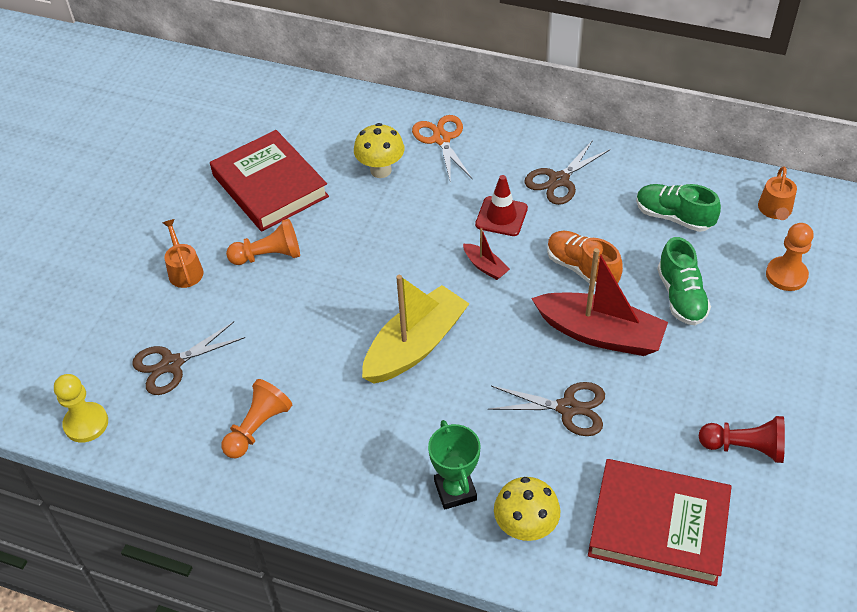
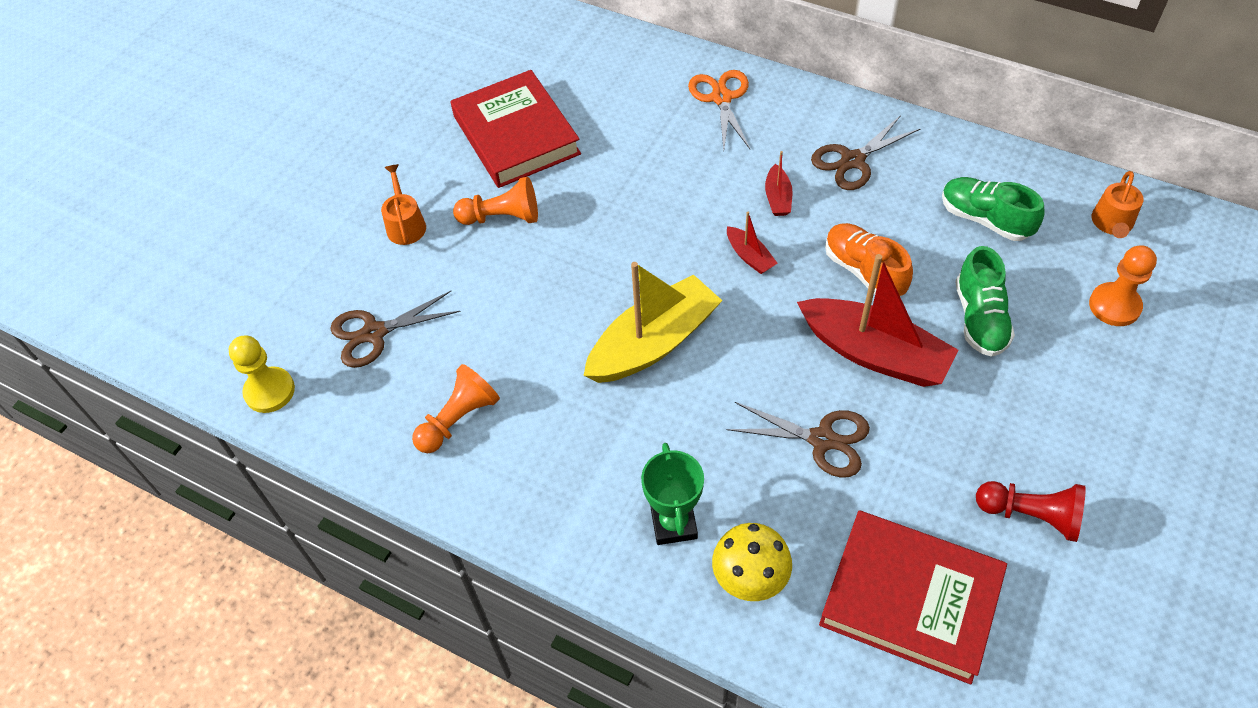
camera: 10 degrees right, 5 degrees up
yellow mushroom [354,123,405,178] -> none
red traffic cone [475,175,528,236] -> red boat [765,151,793,216]

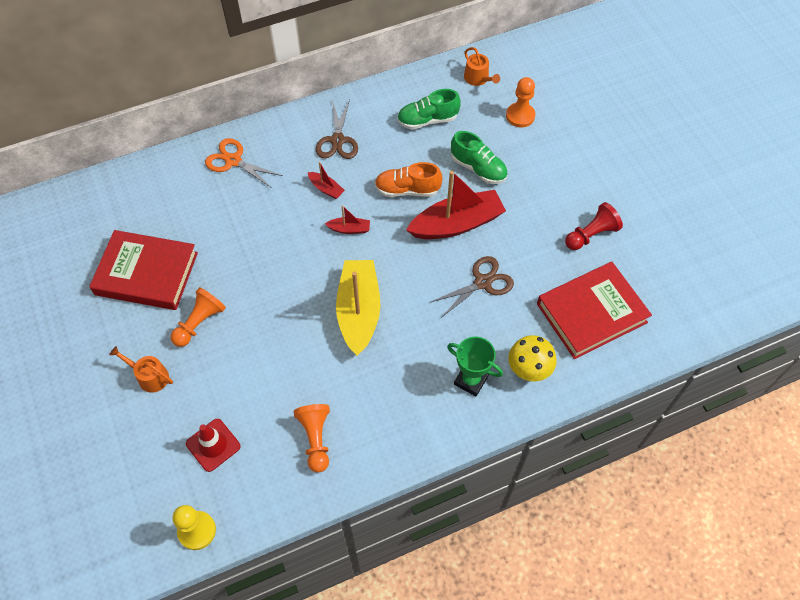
camera: 55 degrees left, 5 degrees up
brown scissors [330,291,461,368] -> red traffic cone [186,419,241,472]

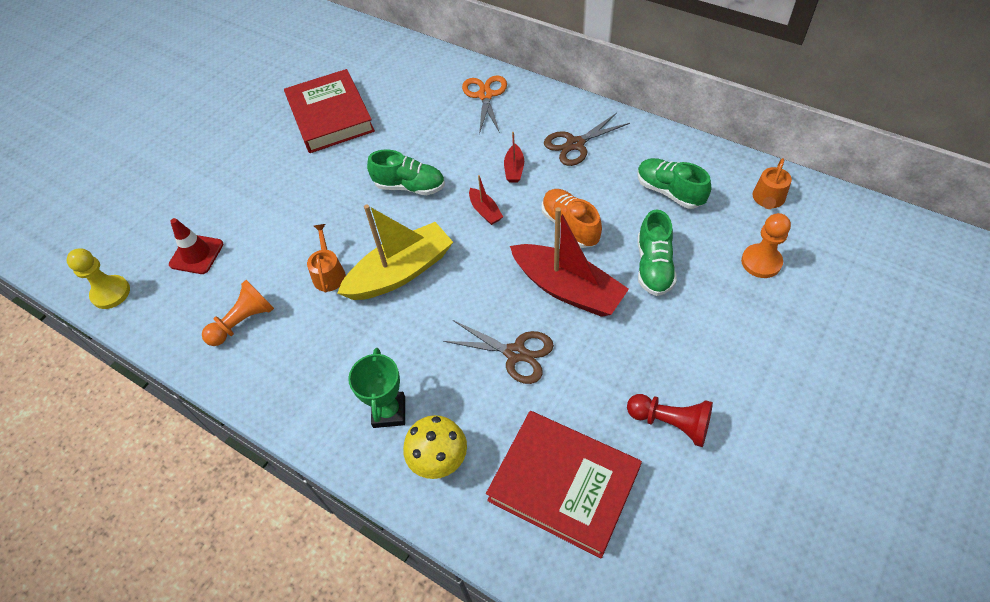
camera: 60 degrees right, 5 degrees down
orange watering can [109,346,173,393] -> orange watering can moved to [307,224,346,293]
orange pawn [171,287,226,347] -> none
none -> green shoe [367,150,445,195]

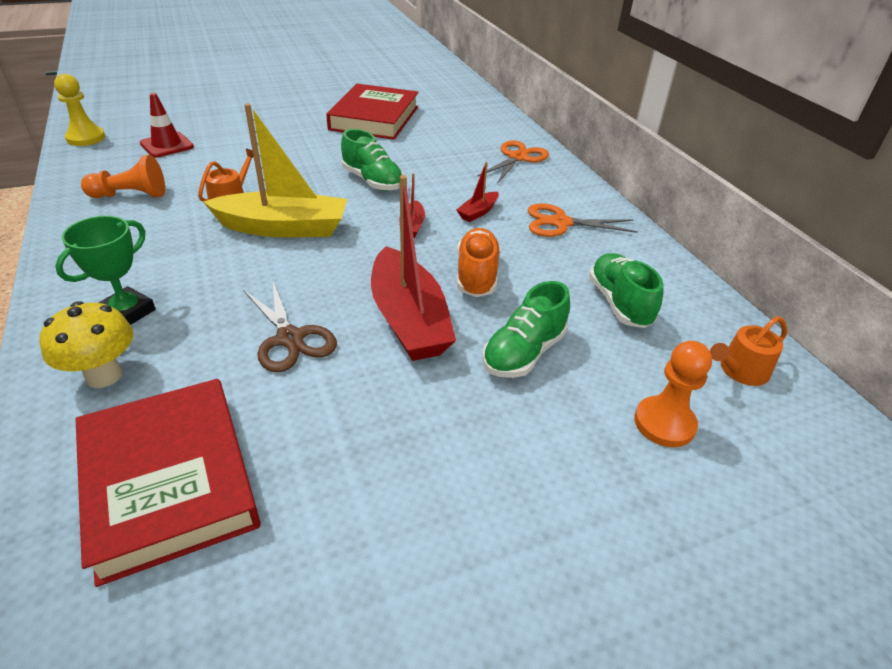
camera: 30 degrees right, 15 degrees down
brown scissors [544,113,630,166] -> orange scissors [528,203,638,237]
red pawn [627,394,713,447] -> none

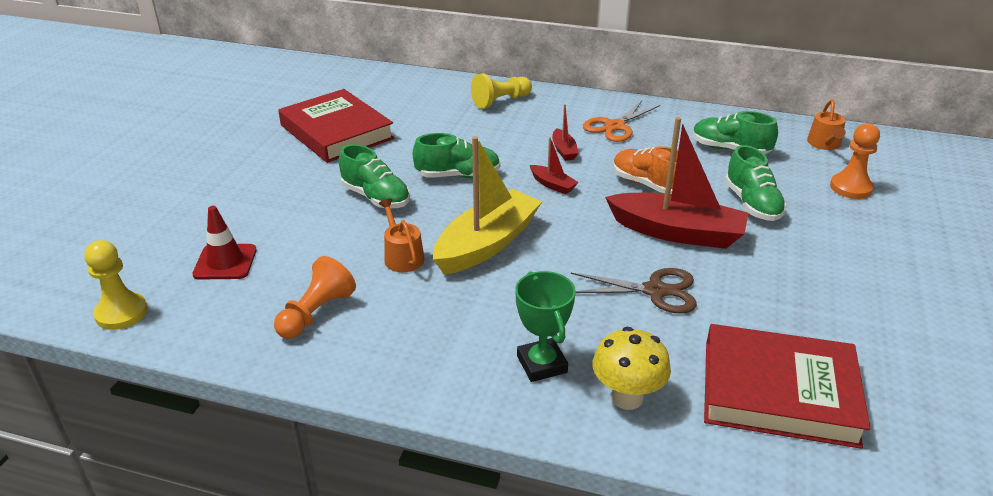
camera: 50 degrees left, 5 degrees down
orange scissors [477,140,549,184] -> yellow pawn [471,73,532,109]
none -> green shoe [339,144,410,208]

